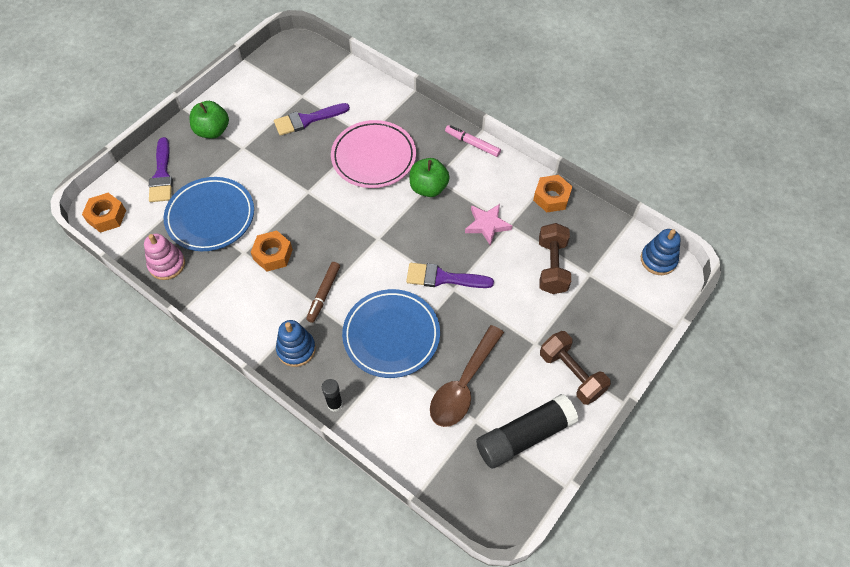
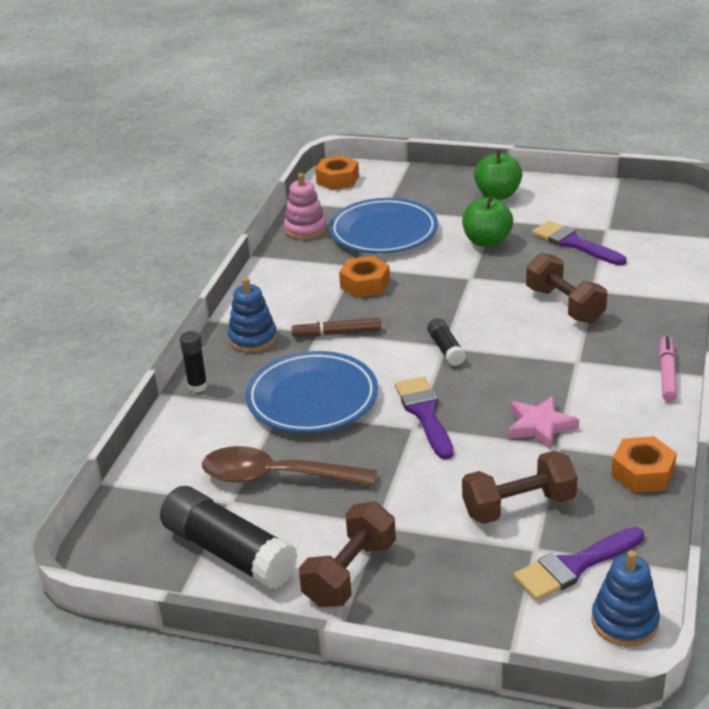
camera: 70 degrees right, 25 degrees down
purple brush [149,137,173,202] -> purple brush moved to [513,527,644,601]
pink plate [331,120,416,188] -> brown dumbbell [526,253,607,323]
green apple [410,158,450,197] -> green apple moved to [462,195,513,247]
none -> black glue stick [427,318,466,366]

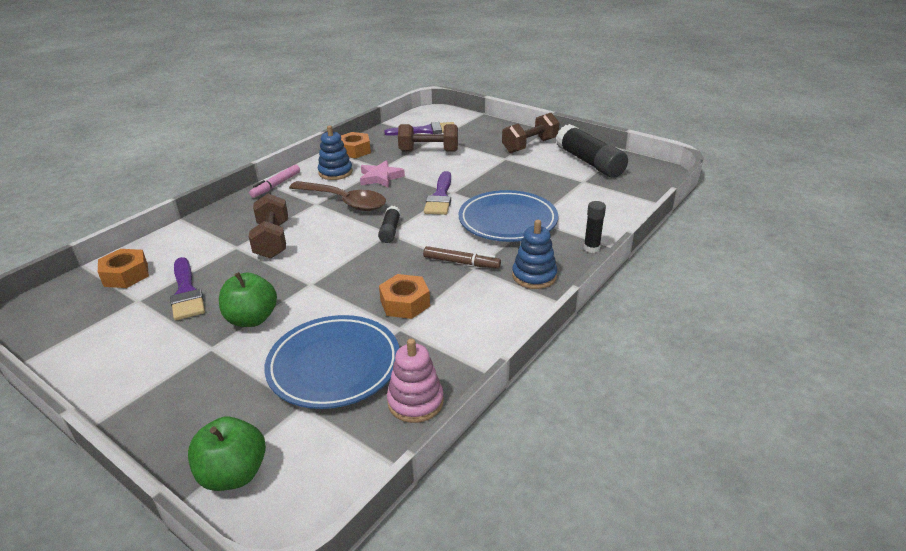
camera: 160 degrees left, 0 degrees up
brown spoon [202,446,377,487] -> brown spoon moved to [289,181,386,211]
orange nut [315,155,359,190] -> orange nut moved to [98,249,149,288]
green apple [474,150,522,200] -> green apple moved to [188,417,266,491]
blue stacking toy [591,550,660,647] -> blue stacking toy moved to [318,125,353,180]

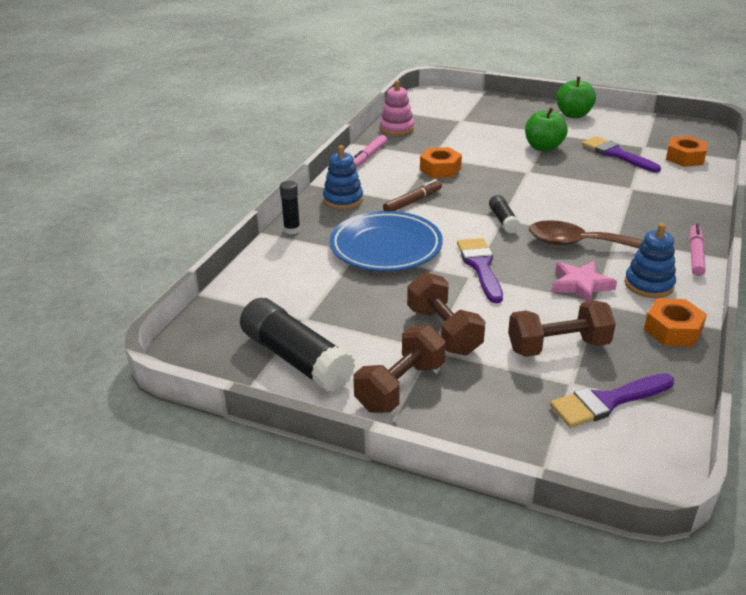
camera: 165 degrees right, 0 degrees up
green apple [188,417,266,491] -> green apple moved to [556,77,596,118]
brown dumbbell [249,194,288,259] -> brown dumbbell moved to [407,272,486,356]
blue plate [264,315,399,409] -> none
brown marker [423,246,501,268] -> brown marker turned 135 degrees clockwise [383,179,442,211]
none -> pink marker [353,135,387,168]

